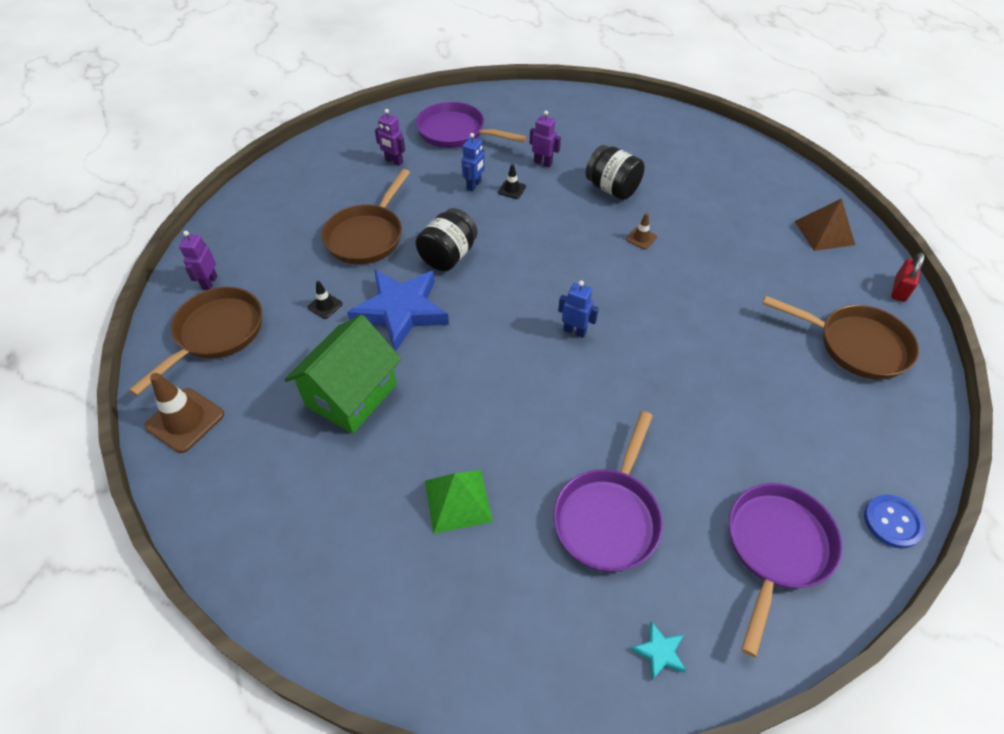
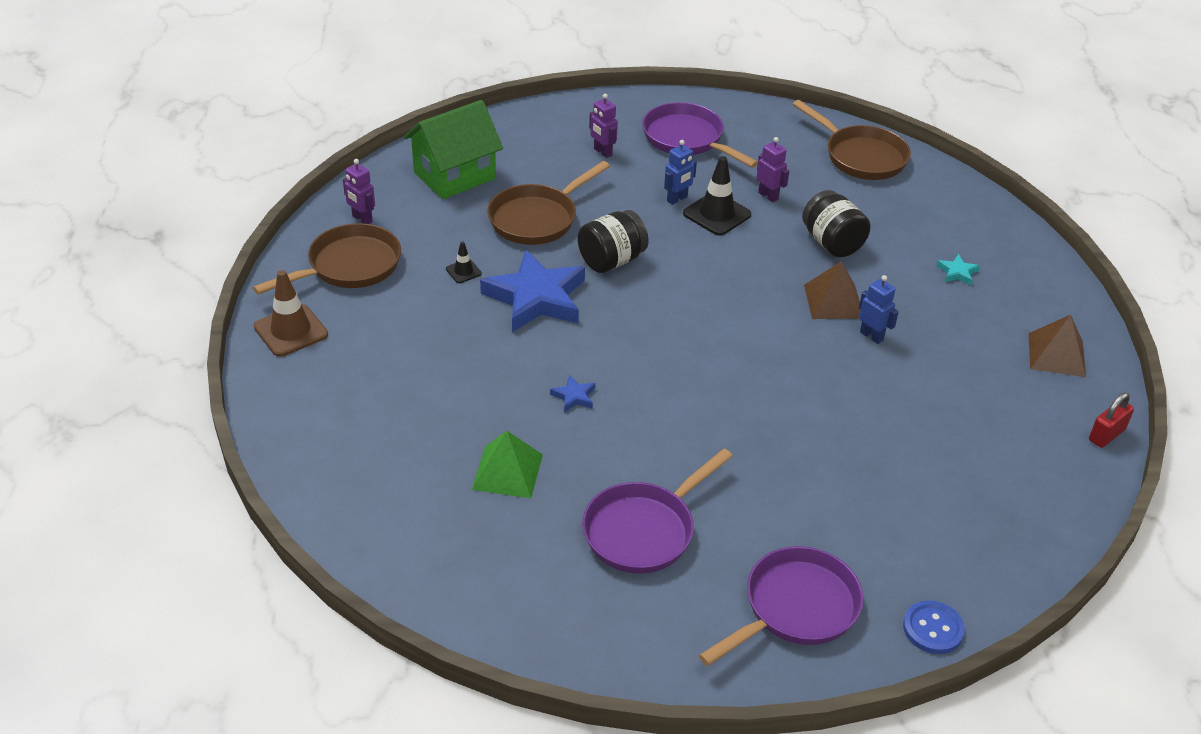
camera: 20 degrees right, 10 degrees down
purple robot [179,231,217,290] -> purple robot turned 75 degrees counterclockwise [343,159,375,224]
green house [284,315,401,434] -> green house moved to [404,100,503,199]
black traffic cone [498,164,526,199] -> black traffic cone [683,156,751,236], size x1.95
blue robot [558,281,599,338] -> blue robot moved to [859,275,899,344]
brown traffic cone [626,213,657,250] -> brown pyramid [804,261,861,319]
turquoise star [631,621,686,680] -> turquoise star moved to [937,254,980,285]
brown pan [762,296,919,380] -> brown pan moved to [793,100,911,180]
none -> blue star [550,375,596,412]

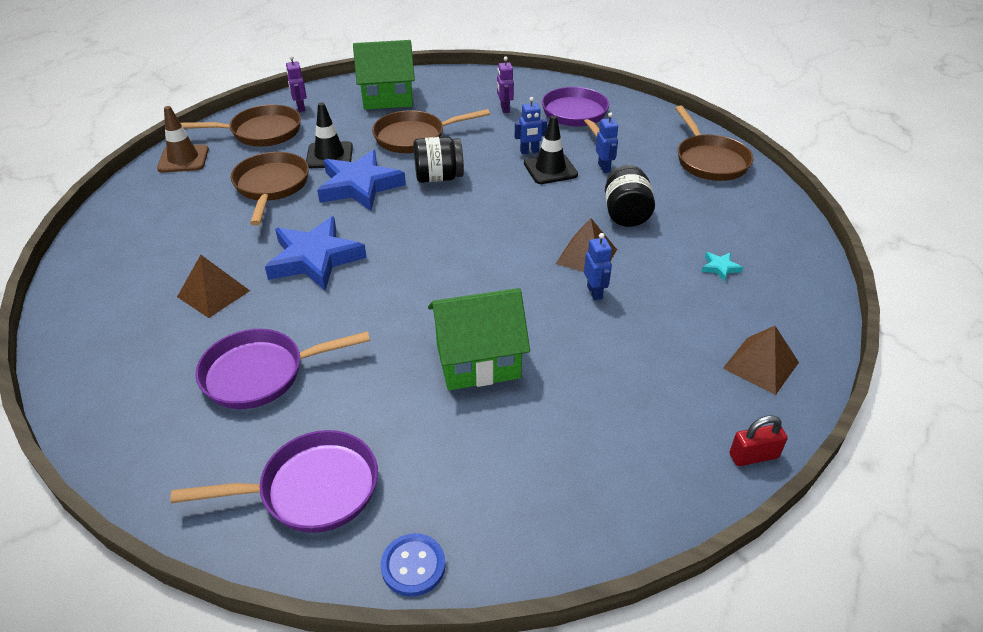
camera: 30 degrees right, 0 degrees up
black traffic cone [446,241,482,283] -> black traffic cone [306,102,353,168], size x1.95
green pyramid [472,431,543,498] -> brown pyramid [177,255,250,318]
blue star [550,375,596,412] -> blue star [265,216,367,291], size x2.48
purple robot [756,137,789,202] -> blue robot [596,112,618,173]
none -> brown pan [231,152,309,225]
none -> green house [428,288,530,390]

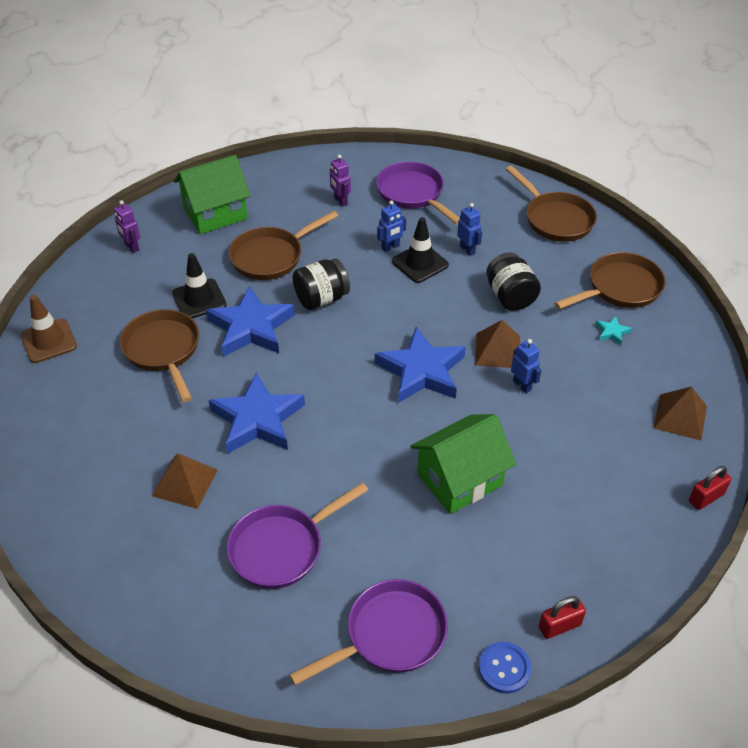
camera: 20 degrees left, 5 degrees up
brown pan [181,104,301,147] -> brown pan moved to [554,252,666,309]
none -> blue star [375,327,466,403]
none -> red padlock [539,596,586,639]

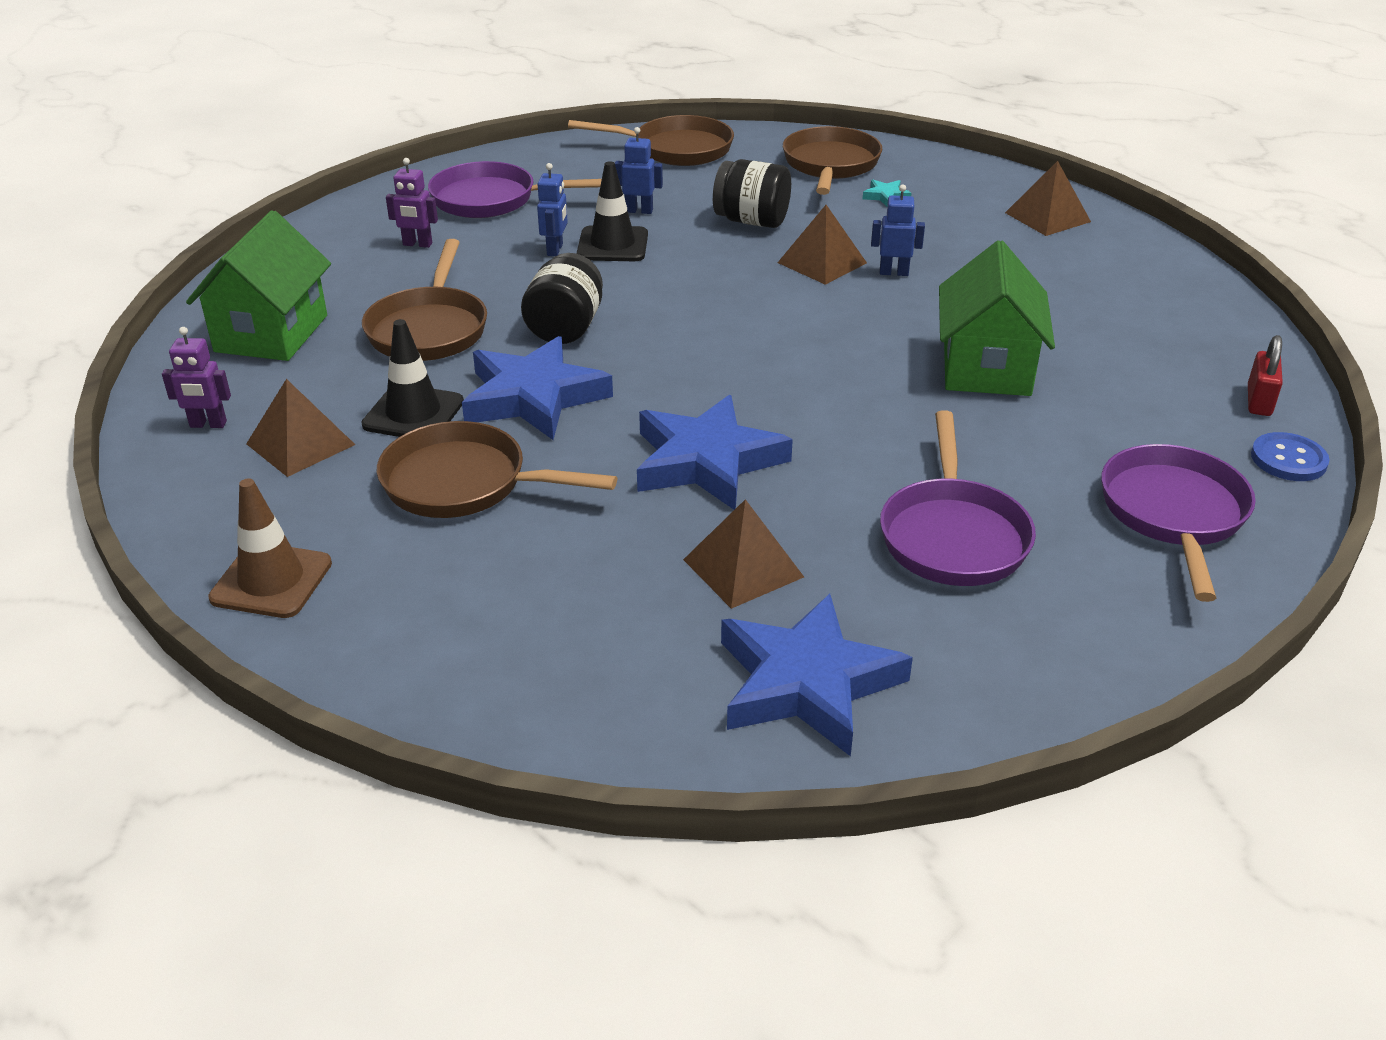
camera: 50 degrees left, 10 degrees down
blue star [375,327,466,403] -> blue star moved to [721,594,913,756]
red padlock [689,466,731,510] -> none
none -> brown pyramid [246,379,355,477]

